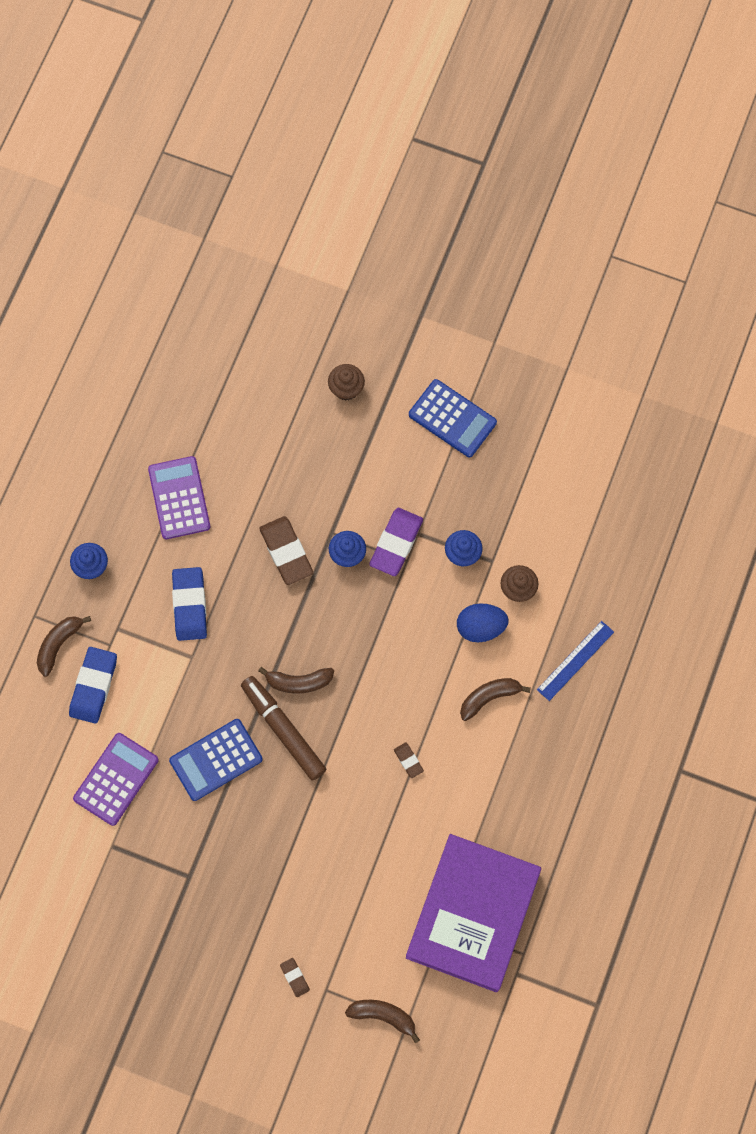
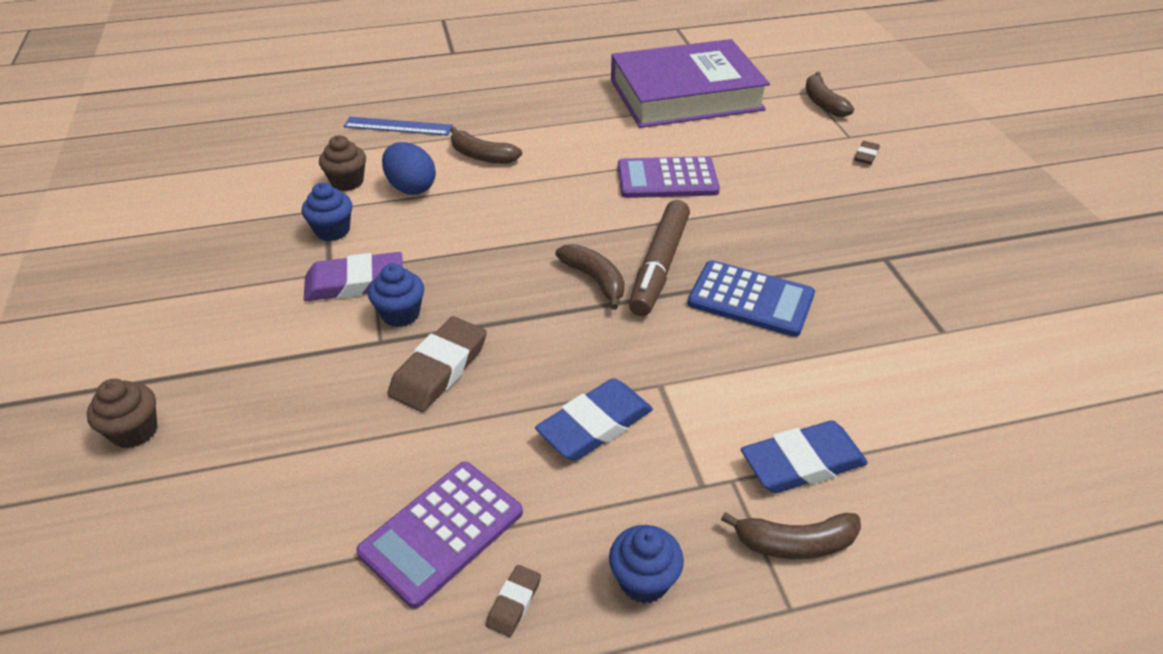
camera: 125 degrees left, 30 degrees down
purple calculator [73,733,159,826] -> purple calculator moved to [618,156,720,198]
brown eraser [394,743,424,778] -> brown eraser moved to [486,565,541,637]
blue calculator [409,379,497,457] -> none

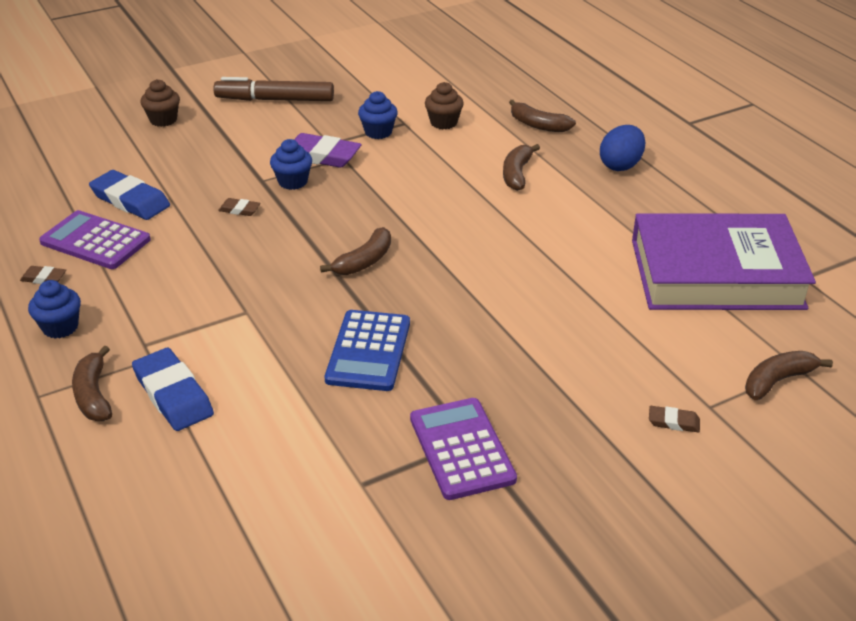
camera: 75 degrees right, 5 degrees down
purple eraser [304,252,403,301] -> purple eraser turned 45 degrees counterclockwise [294,133,362,168]
blue ruler [344,117,453,136] -> brown banana [509,100,576,132]
blue egg [382,142,436,195] -> blue egg moved to [600,125,645,171]
brown eraser [388,316,487,412] -> brown eraser [218,198,261,216], size x0.49
blue eraser [535,378,653,460] -> blue eraser moved to [89,170,170,220]
purple book [611,39,770,128] -> purple book turned 60 degrees counterclockwise [632,213,816,310]
purple calculator [618,156,720,198] -> purple calculator moved to [410,398,517,500]
brown marker [629,200,690,316] -> brown marker moved to [213,77,334,101]

